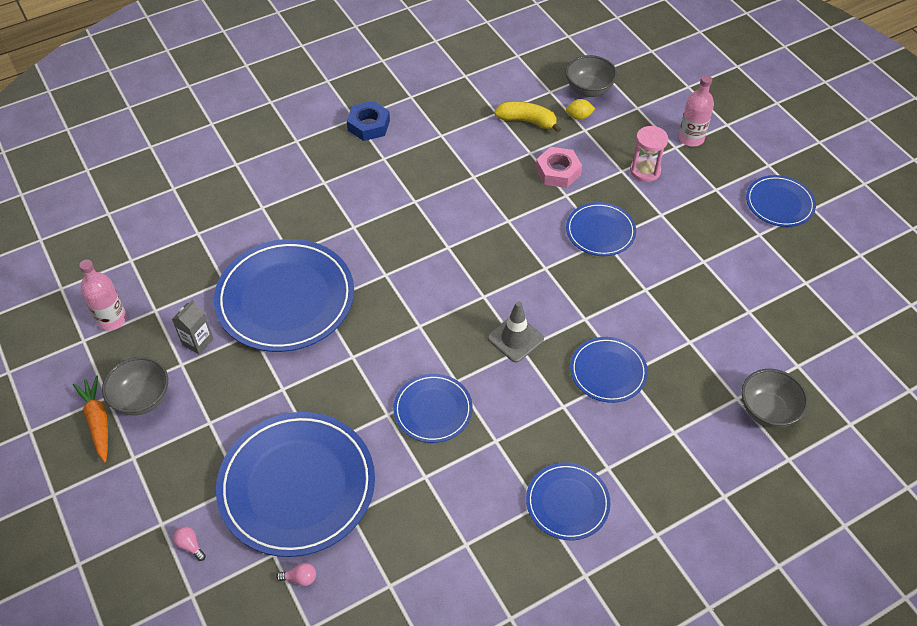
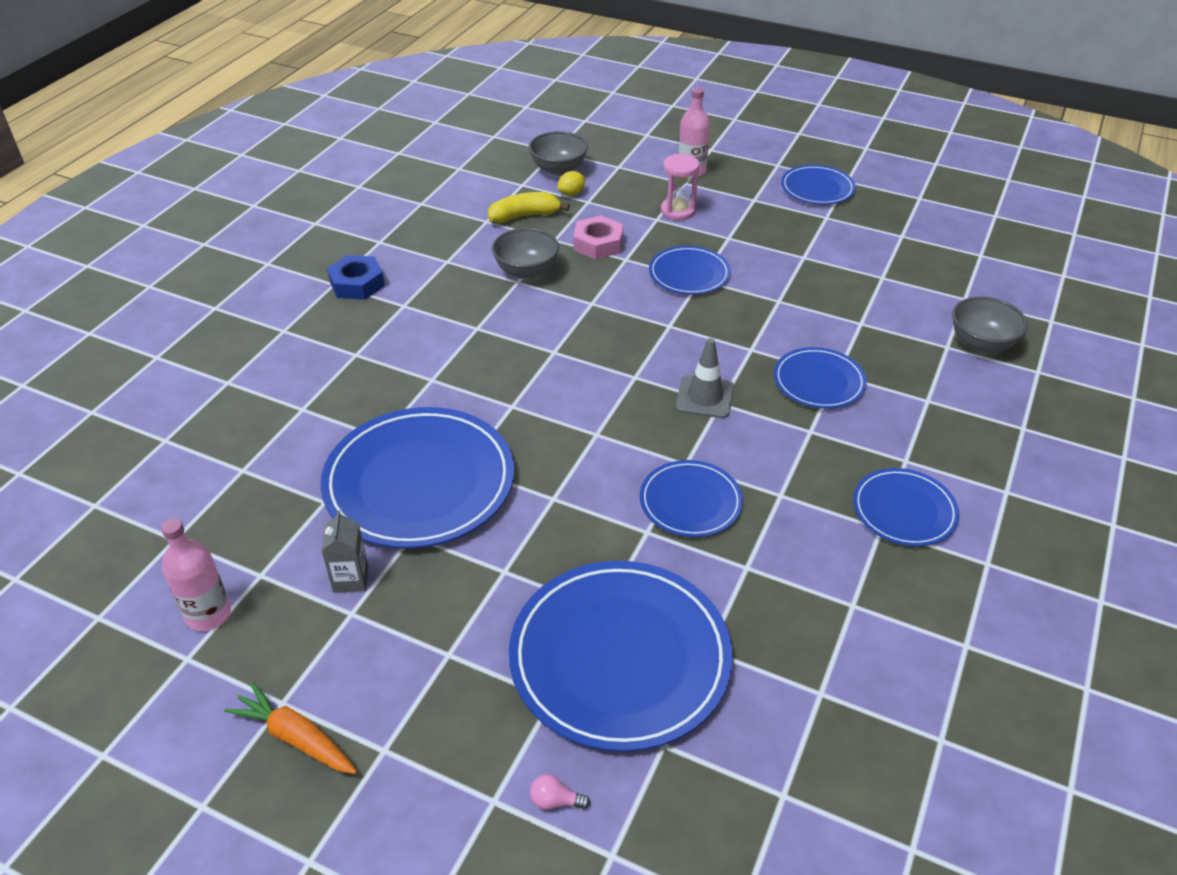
camera: 35 degrees left, 10 degrees down
grey bowl [102,357,168,416] -> grey bowl moved to [492,228,559,280]
pink light bulb [276,563,316,586] -> none

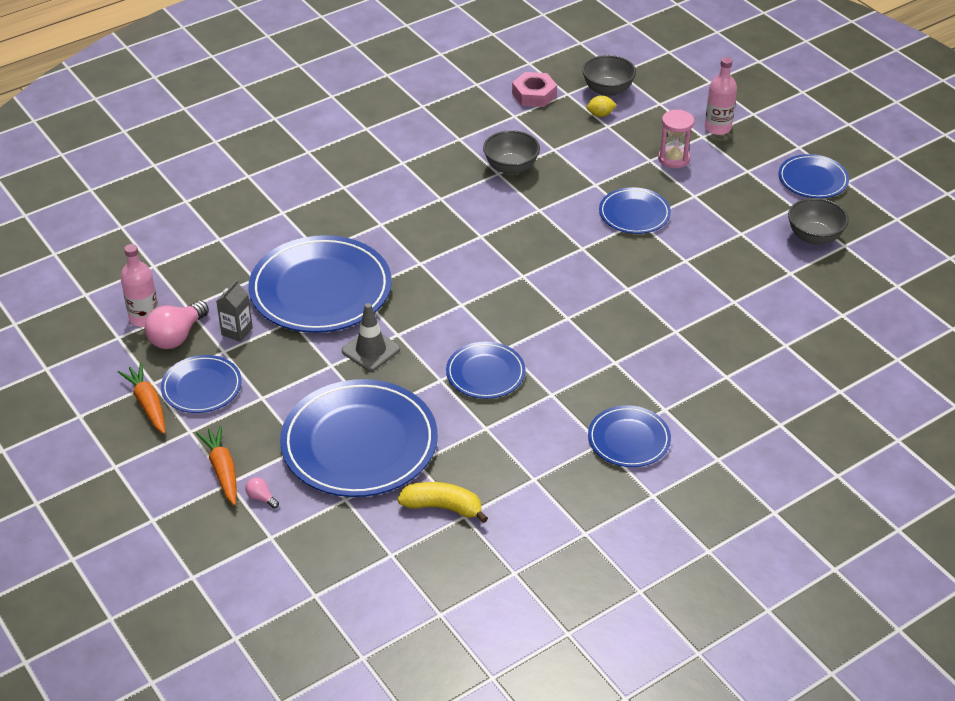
camera: 30 degrees right, 0 degrees up
blue nut [327,255,385,300] -> none
yellow banana [488,192,570,223] -> yellow banana moved to [397,482,488,523]
pink nut [574,216,623,260] -> pink nut moved to [512,72,557,107]
grey traffic cone [676,338,734,418] -> grey traffic cone moved to [342,303,400,371]
blue plate [774,347,867,409] -> blue plate moved to [161,355,242,413]
grey bowl [952,297,1028,353] -> grey bowl moved to [788,198,849,245]
none -> pink light bulb [145,301,209,349]
none -> orange carrot [196,425,237,506]

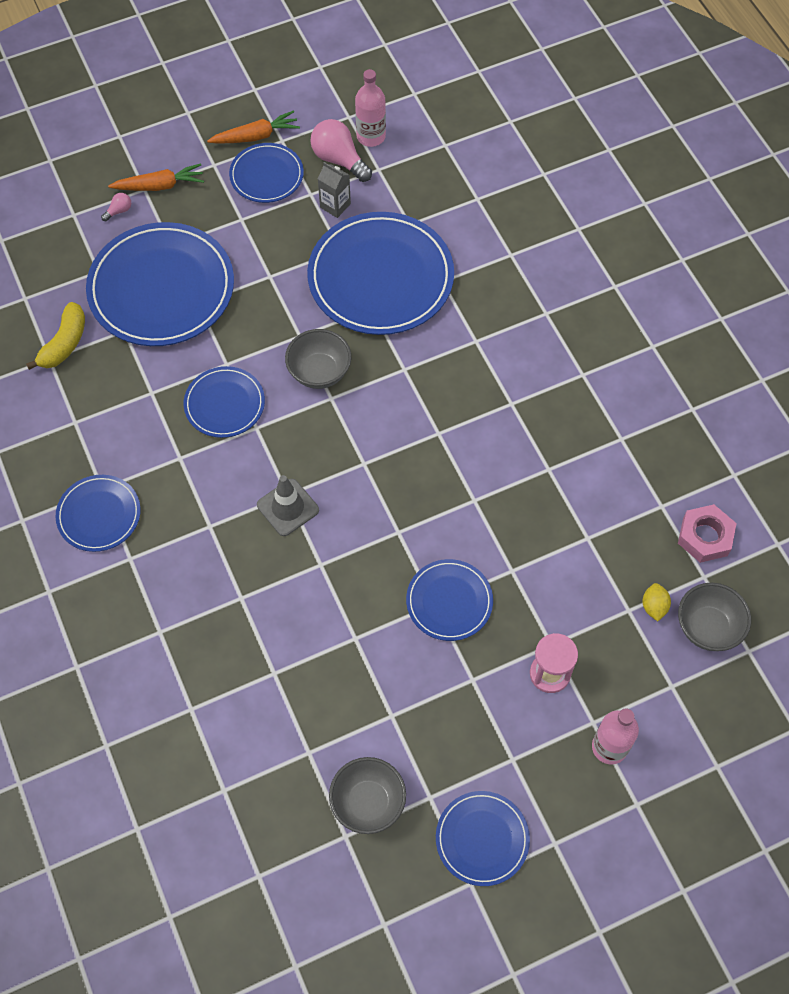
camera: 100 degrees right, 20 degrees up
grey traffic cone [342,303,400,371] -> grey traffic cone moved to [257,475,319,536]
grey bowl [483,130,540,175] -> grey bowl moved to [285,329,351,389]

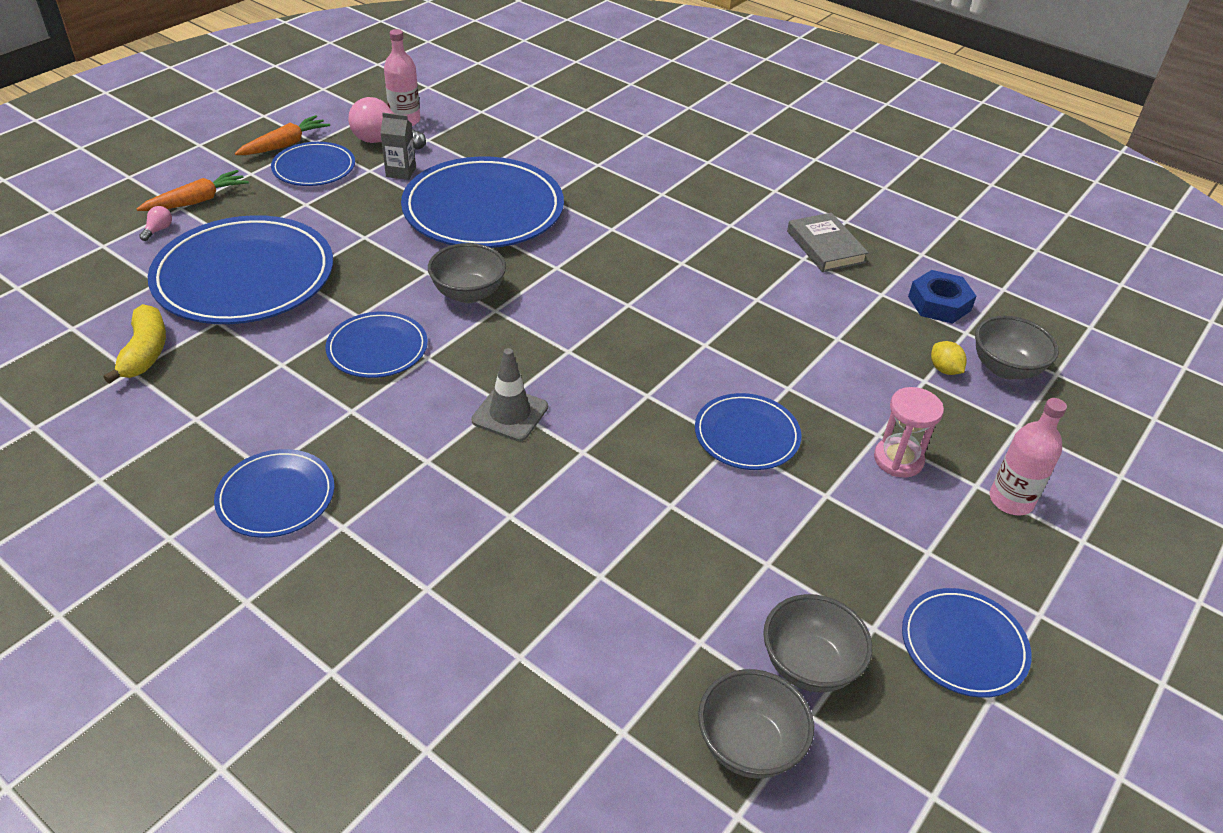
camera: 30 degrees left, 20 degrees down
pink nut [678,504,737,563] -> blue nut [908,270,976,324]
none -> grey bowl [698,669,814,778]
none -> grey book [787,213,869,272]

